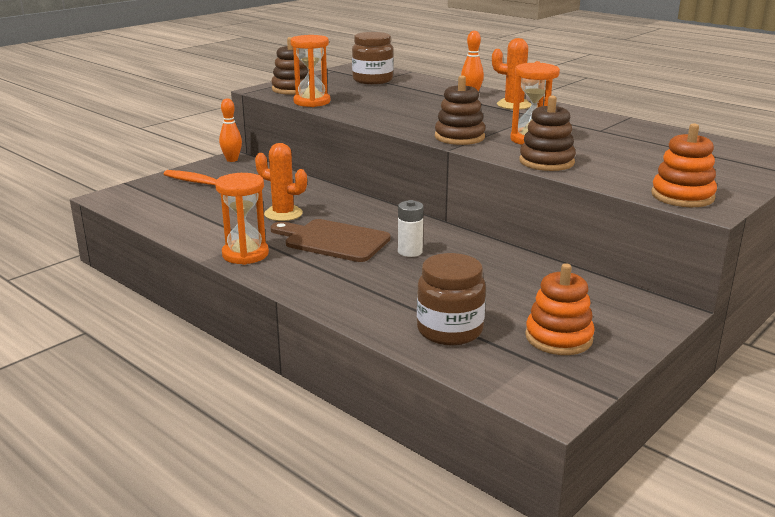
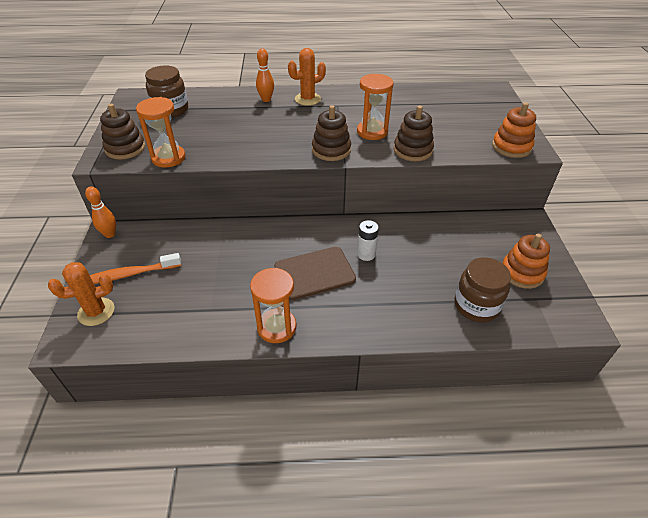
camera: 45 degrees left, 20 degrees up
orange cactus [255,143,307,221] -> orange cactus moved to [48,262,115,326]

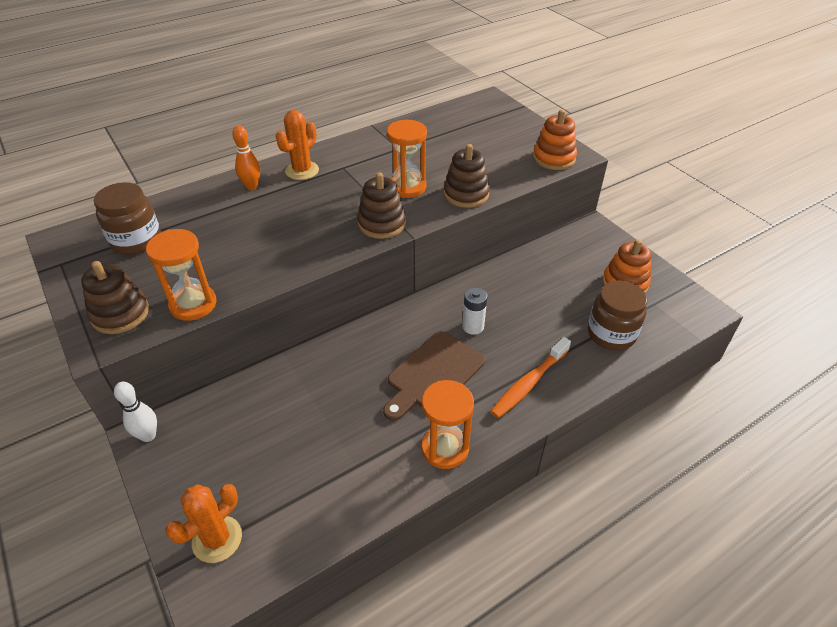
camera: 30 degrees left, 0 degrees up
orange bowling pin [85,186,116,238] -> white bowling pin [114,382,157,442]
orange toothbrush [90,253,181,284] -> orange toothbrush moved to [490,337,571,418]

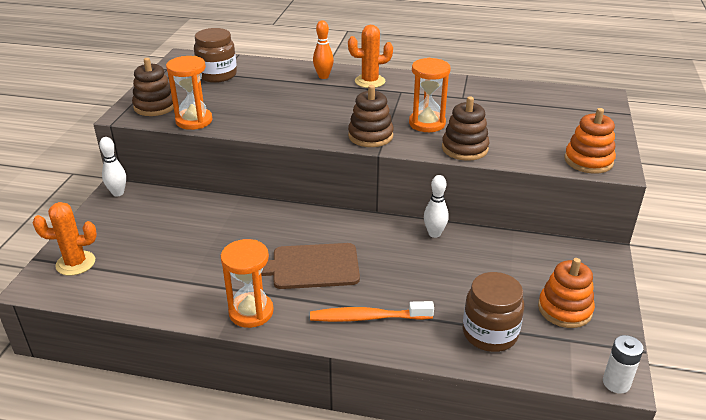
camera: 45 degrees right, 10 degrees down
white battery [462,288,487,335] -> white battery moved to [603,335,644,394]
none -> white bowling pin [424,175,449,238]

